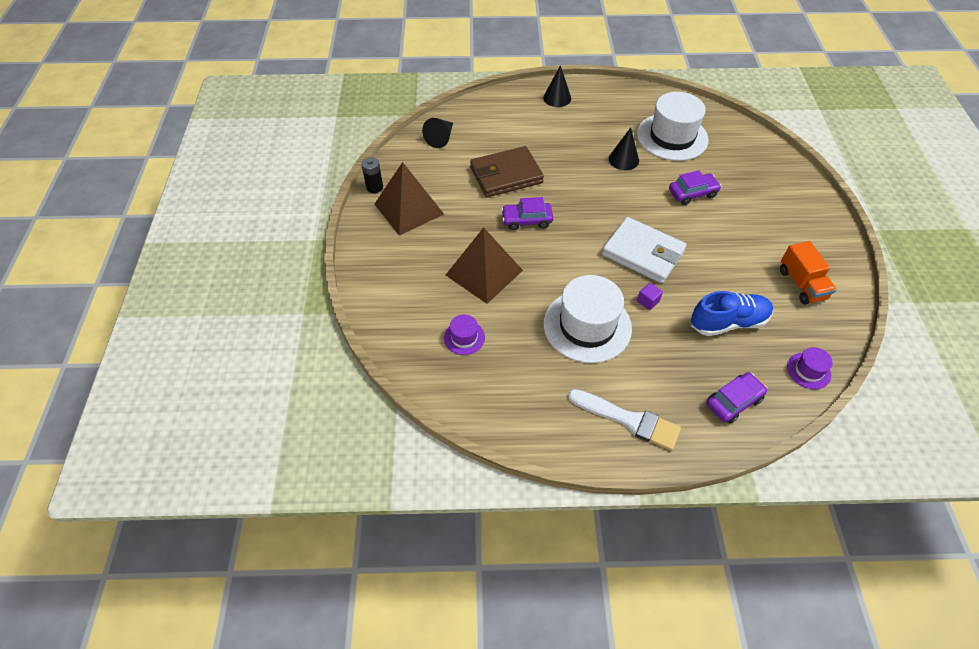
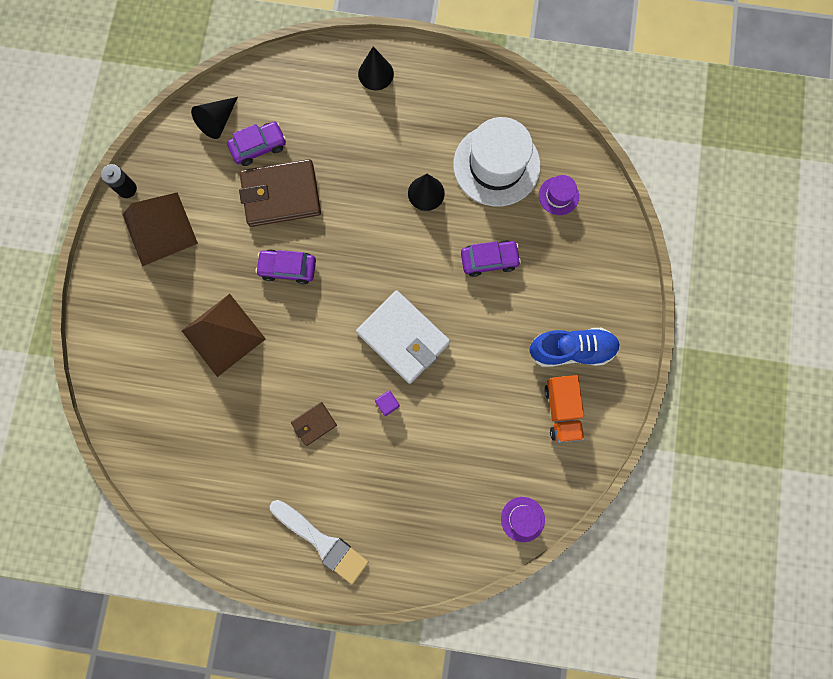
camera: 10 degrees right, 25 degrees up
purple hat [444,315,485,355] -> purple hat moved to [539,175,579,215]
white hat [544,275,632,363] -> brown wallet [291,402,337,446]
blue shoe [691,291,773,336] -> blue shoe moved to [529,328,620,367]
purple car [706,372,767,424] -> purple car moved to [227,122,286,166]

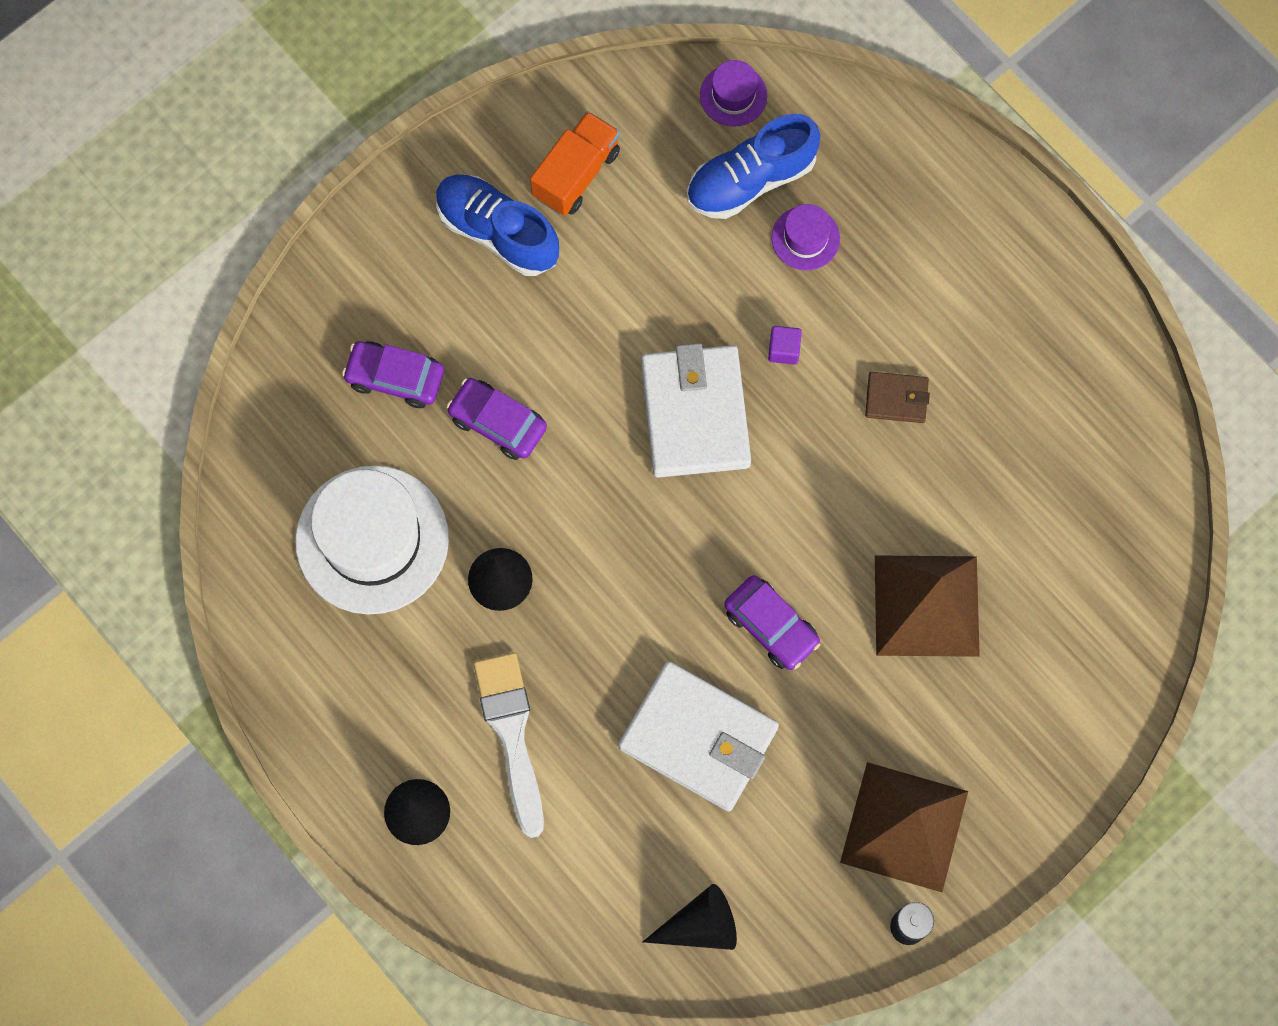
camera: 140 degrees left, 5 degrees down
purple car [227,122,286,166] -> purple car moved to [342,341,444,408]
brown wallet [239,159,321,227] -> white wallet [618,661,779,811]
white brush [270,500,368,584] -> white brush moved to [473,652,544,838]
purple hat [539,175,579,215] -> purple hat moved to [771,204,840,271]
none -> blue shoe [687,114,820,219]

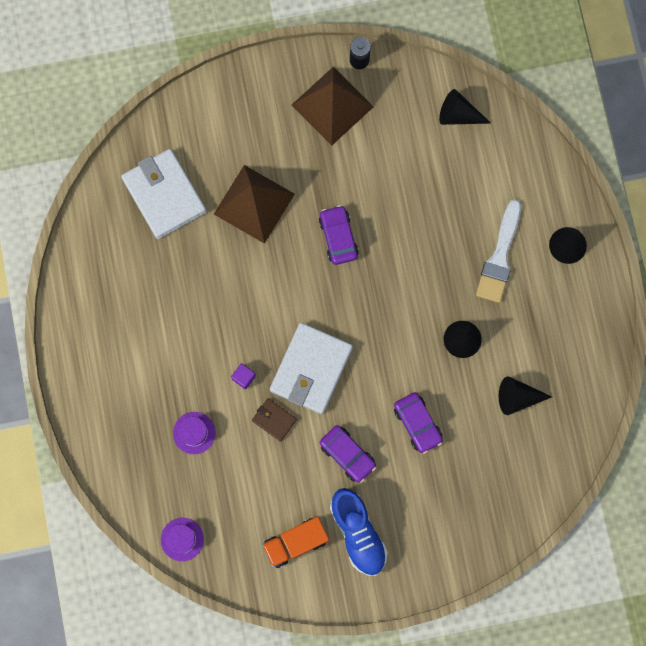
camera: 150 degrees left, 5 degrees up
white hat [295,465,449,615] -> black cone [499,376,552,415]
purple car [342,341,444,408] -> purple car moved to [320,425,376,483]
white wallet [618,661,779,811] -> white wallet moved to [121,149,207,239]
blue shoe [687,114,820,219] -> none
brown wallet [865,372,930,423] -> brown wallet moved to [252,398,297,442]

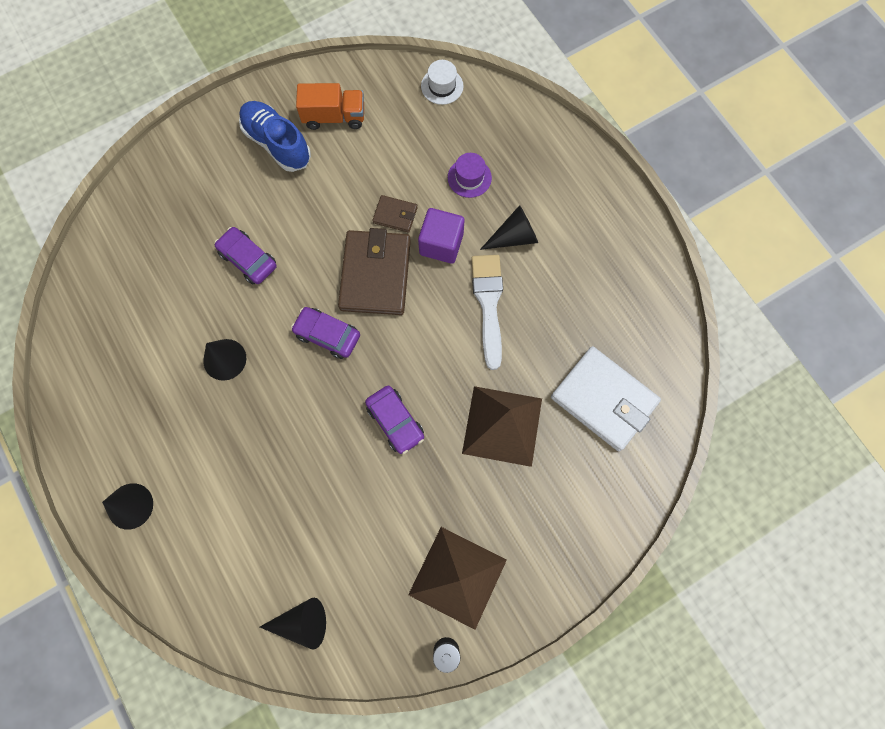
camera: 160 degrees right, 5 degrees down
purple hat [161,518,204,561] -> white hat [421,60,464,105]
purple cube [231,363,256,389] -> purple cube [418,208,464,264], size x1.91
orange truck [262,517,329,568] -> orange truck turned 45 degrees clockwise [296,83,364,130]
white wallet [270,323,353,414] -> brown wallet [338,228,411,315]
purple car [320,425,376,483] -> purple car moved to [291,307,360,359]
white brush [476,199,521,303] -> white brush moved to [471,255,503,370]
black cone [499,376,552,415] -> black cone moved to [480,205,538,250]

